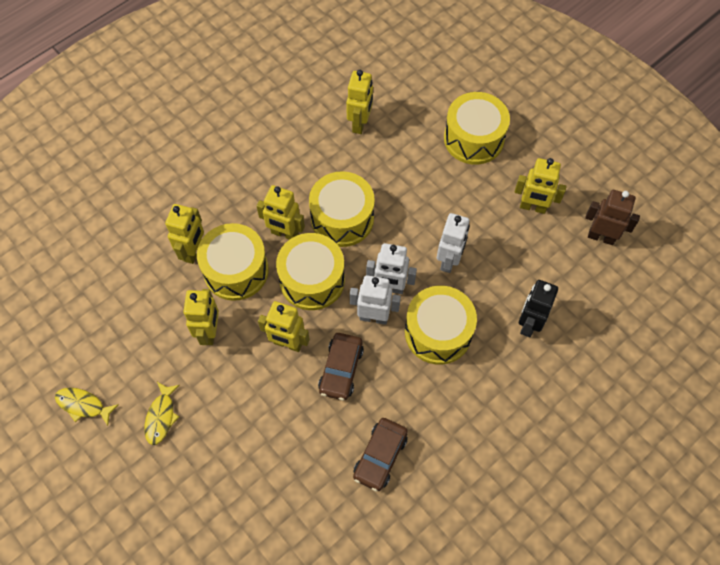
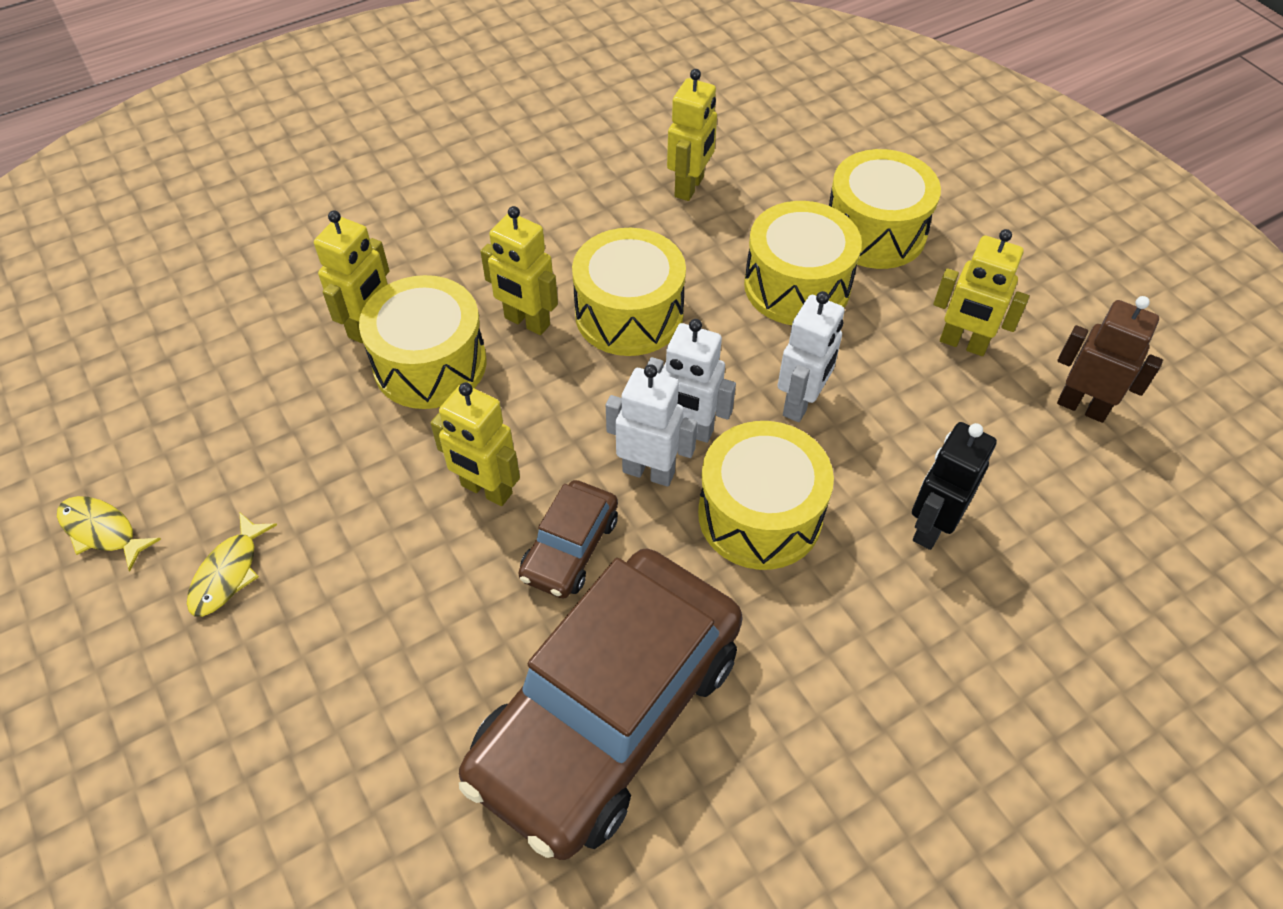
camera: 10 degrees right, 10 degrees down
yellow robot [183,289,219,345] -> none
yellow drum [276,233,345,310] -> yellow drum moved to [744,201,862,325]
brown car [353,418,408,492] -> brown car [459,548,743,860], size x2.23

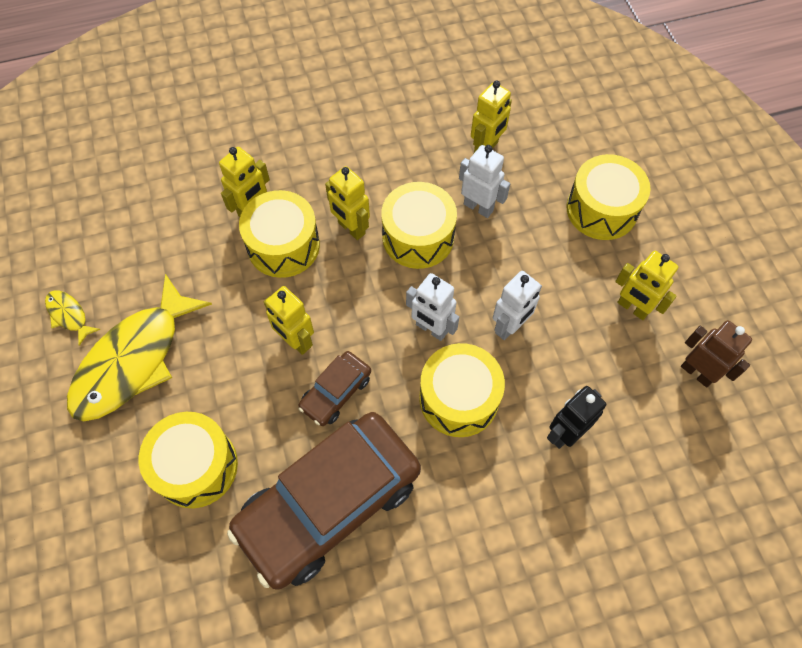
camera: 15 degrees right, 10 degrees up
yellow fish [187,513,277,617] -> yellow fish [67,274,212,421], size x2.35
white robot [606,364,697,487] -> white robot moved to [459,145,510,218]
yellow drum [744,201,862,325] -> yellow drum moved to [139,412,238,508]

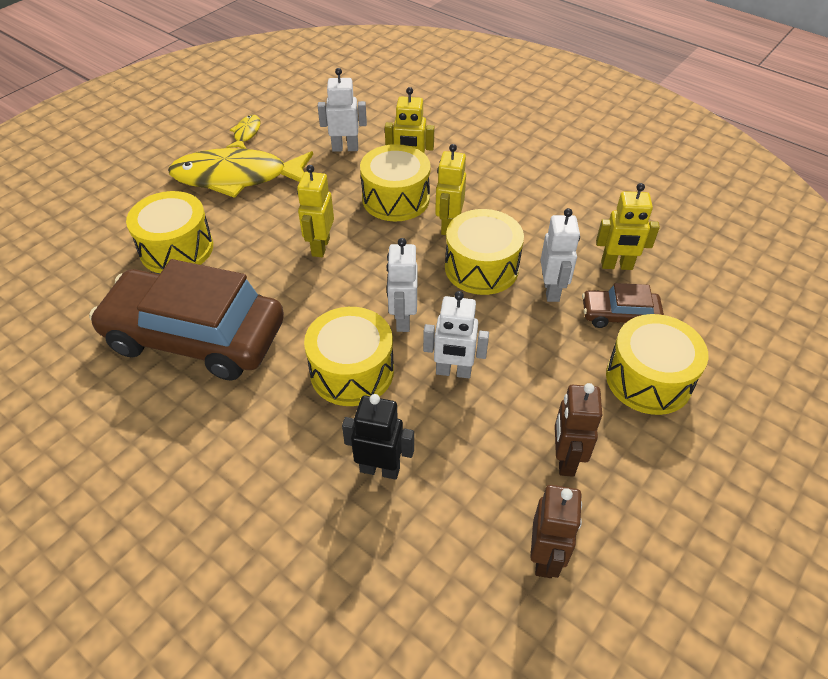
camera: 55 degrees right, 15 degrees down
brown car [298,351,371,426] -> brown car moved to [582,283,664,328]
yellow robot [615,251,678,320] -> brown robot [555,383,602,477]
none -> white robot [318,68,367,152]

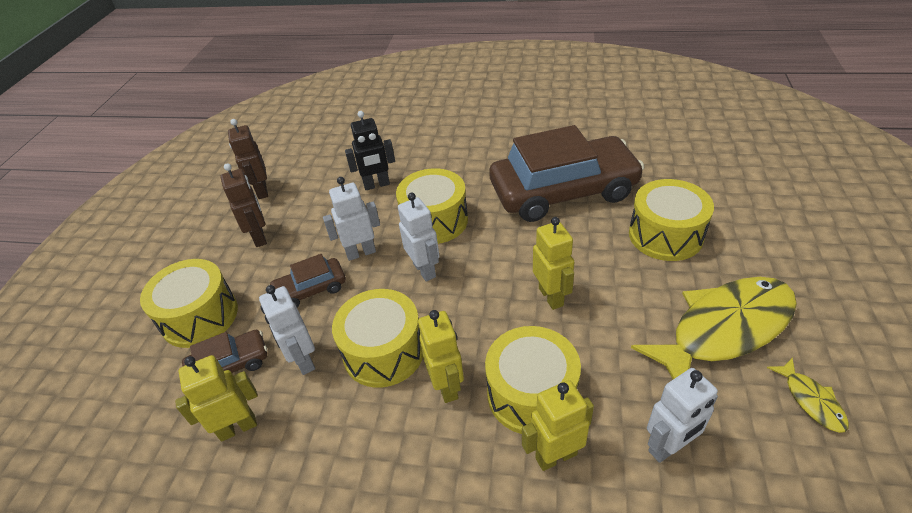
camera: 155 degrees right, 5 degrees down
none -> brown car [270,254,346,307]

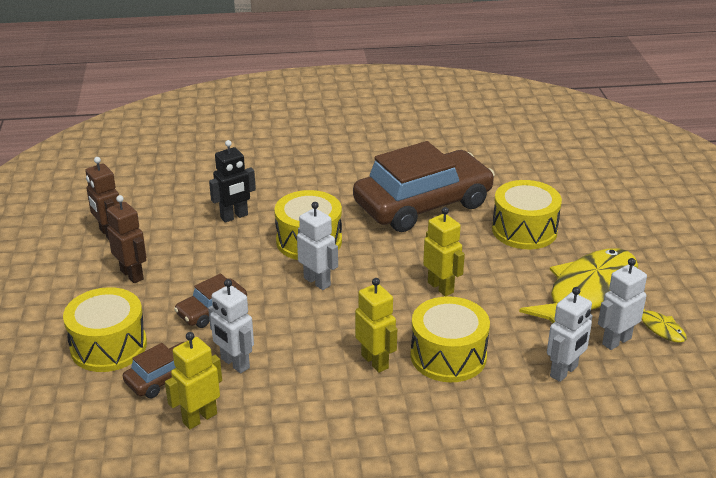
camera: 20 degrees left, 10 degrees down
white robot [323,177,380,261] -> white robot moved to [598,258,647,350]
yellow drum [332,289,423,388] -> none
yellow robot [522,380,594,471] -> none

